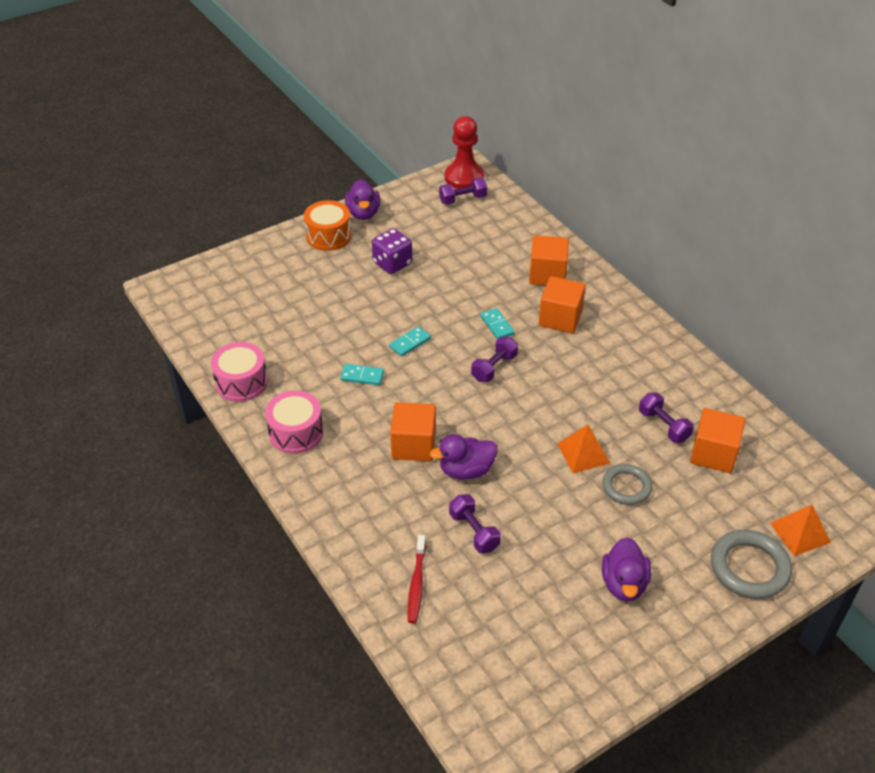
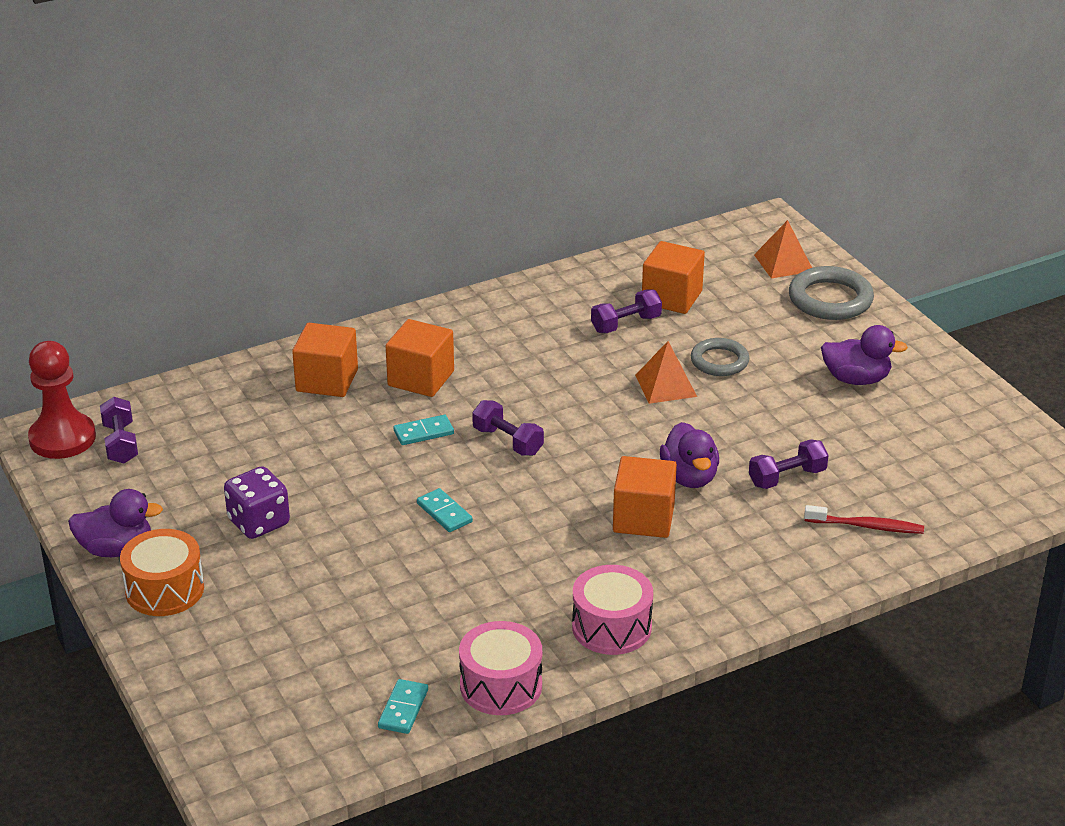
camera: 85 degrees left, 10 degrees down
turquoise domino [340,364,384,385] -> turquoise domino moved to [378,679,428,734]

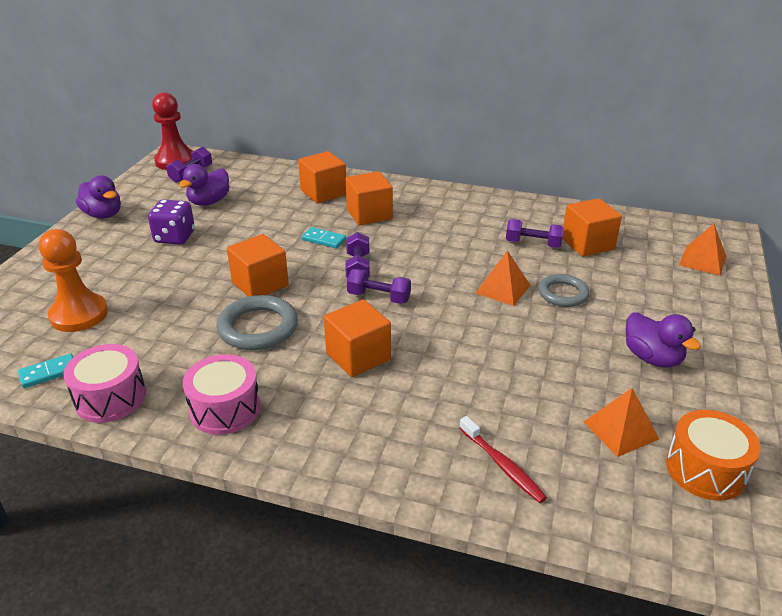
camera: 45 degrees right, 0 degrees up
orange drum [120,529,204,616] -> orange drum moved to [666,410,761,501]
turquoise domino [417,488,473,532] -> orange cube [227,234,289,297]
purple duck [660,422,719,488] -> purple duck moved to [179,164,230,206]
purple dumbbell [749,439,828,489] -> purple dumbbell moved to [347,269,411,304]
grey ring [789,266,874,320] -> grey ring moved to [216,295,298,350]
none -> orange pawn [39,229,108,332]
none -> orange pyramid [583,388,659,457]

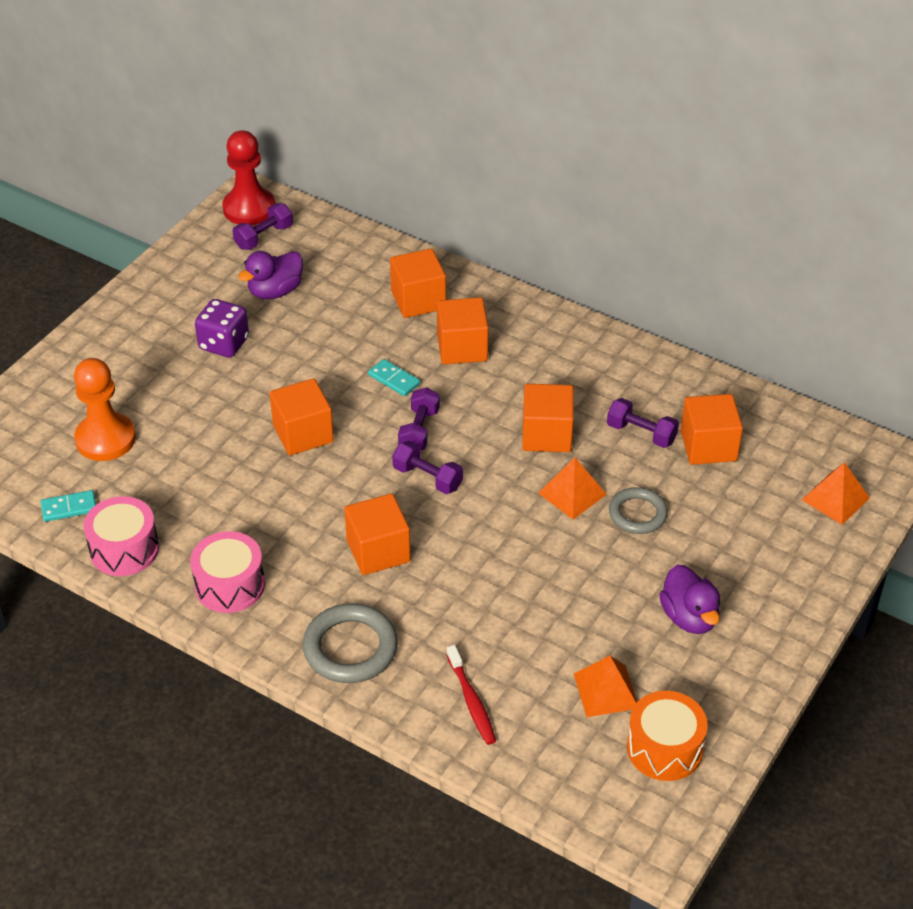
camera: 15 degrees right, 10 degrees up
purple duck [76,175,121,219] -> none
grey ring [216,295,298,350] -> grey ring moved to [303,603,398,683]
none -> orange cube [522,384,574,452]

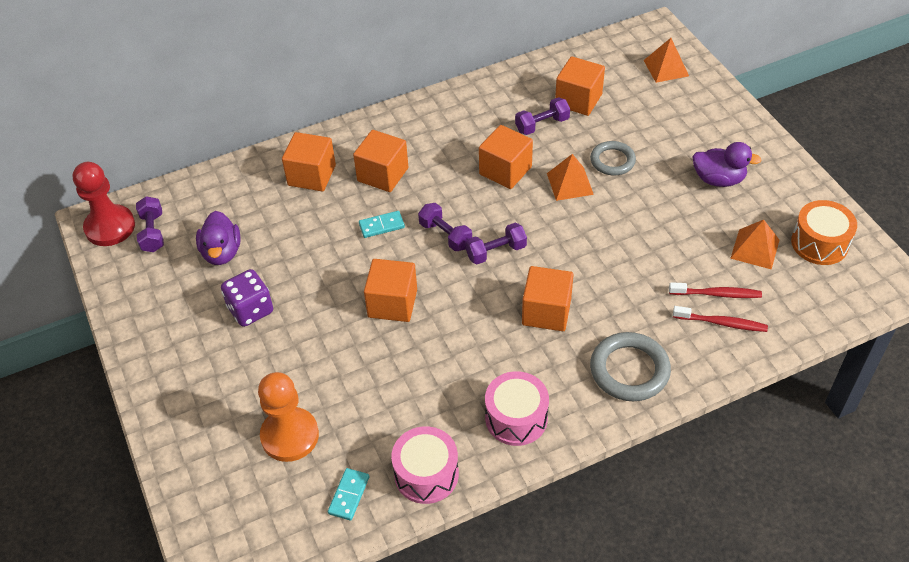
camera: 55 degrees left, 5 degrees up
none -> red toothbrush [669,282,762,298]

